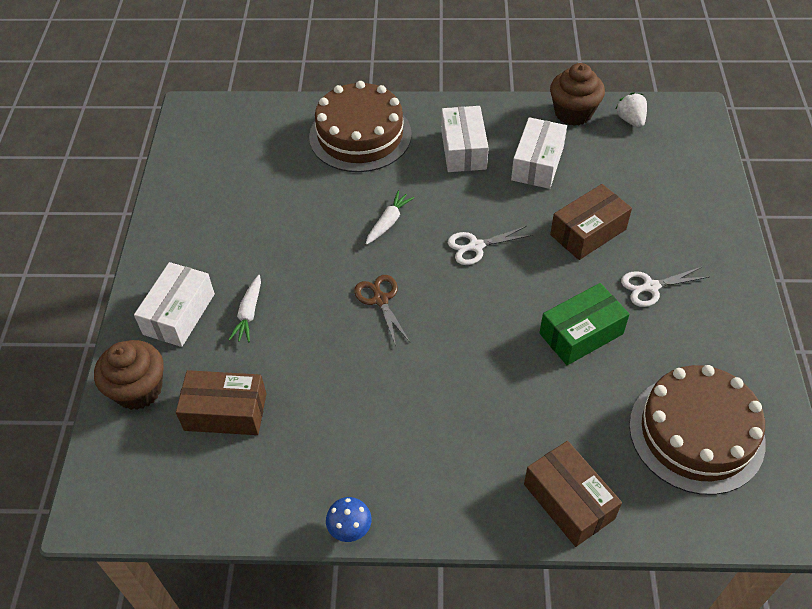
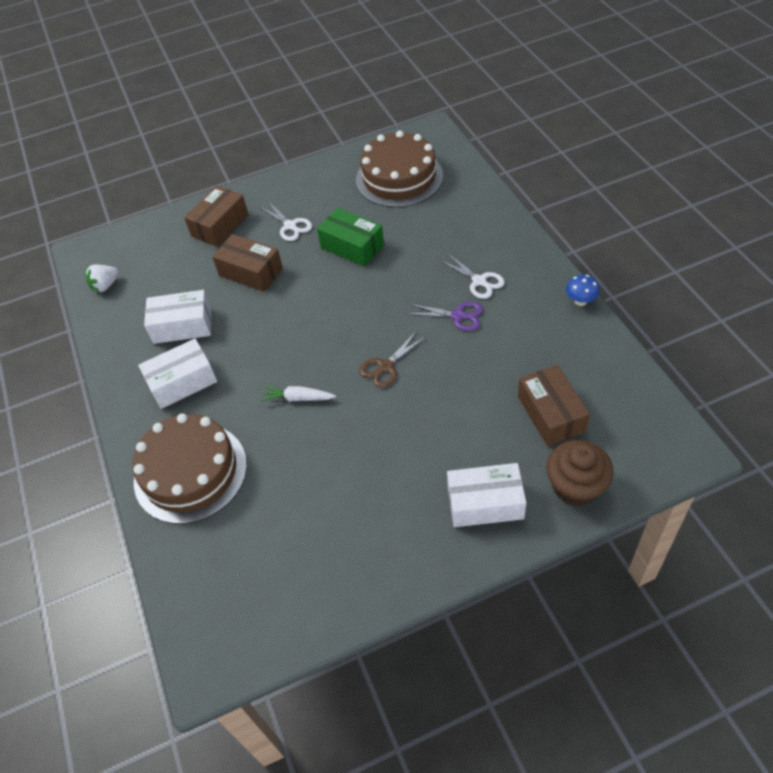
camera: 110 degrees left, 0 degrees up
white carrot [229,275,261,342] -> none
white scissors [448,226,532,265] -> white scissors moved to [439,253,505,299]
brown box [524,441,622,547] -> brown box moved to [184,186,248,247]
brown cupcake [550,63,605,126] -> none
none -> purple scissors [408,302,483,331]

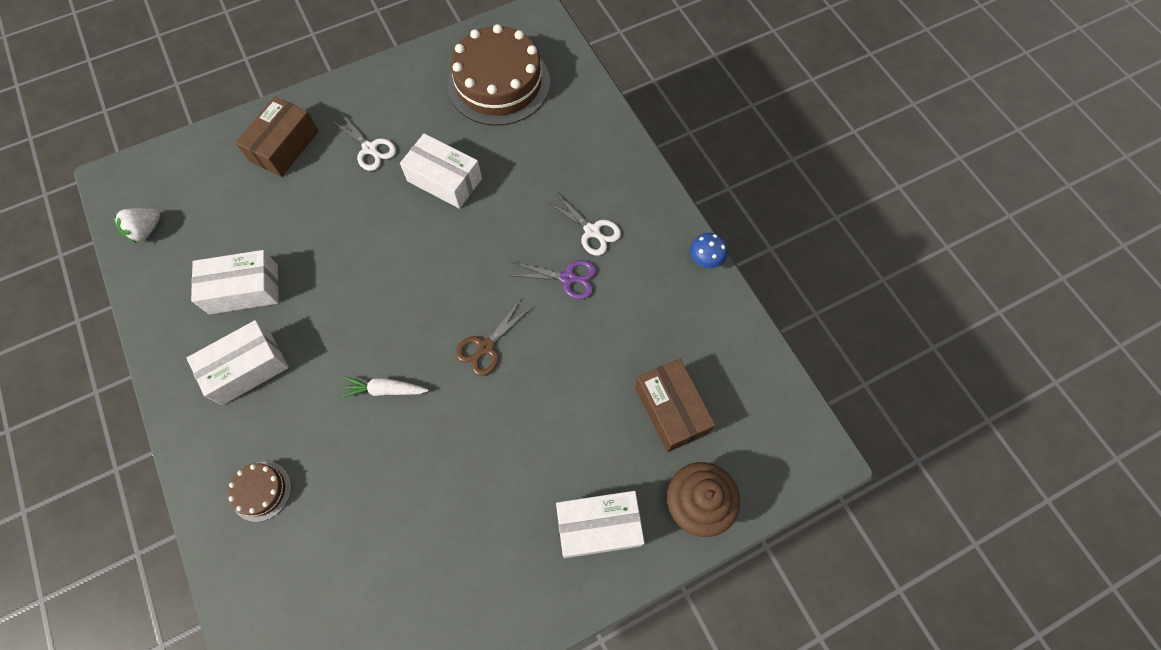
camera: 10 degrees left, 15 degrees up
brown cake [132,413,247,524] -> brown cake [228,461,291,522], size x0.45
brown box [212,234,283,292] -> none
green box [317,208,384,267] -> white box [400,133,482,209]

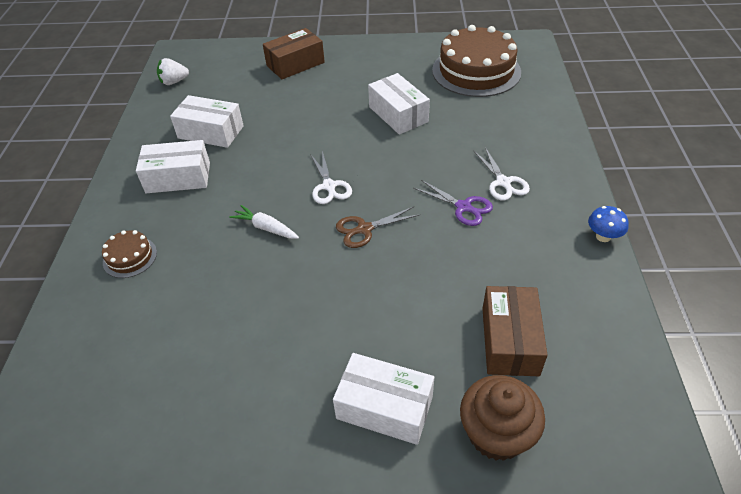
camera: 30 degrees right, 20 degrees down
white scissors [332,114,396,171] -> white scissors moved to [310,151,352,204]

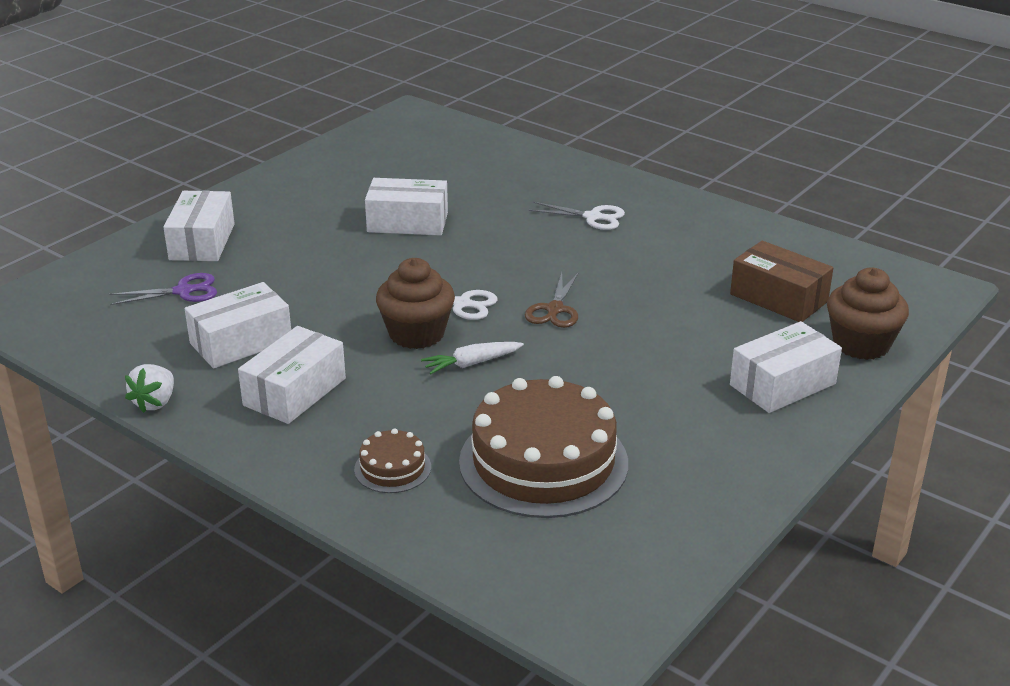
camera: 55 degrees left, 15 degrees down
white strawberry [157,58,189,85] -> white strawberry moved to [125,364,174,413]
brown box [263,28,325,79] -> white box [163,191,235,261]
purple scissors [413,180,493,226] -> purple scissors moved to [109,273,217,305]
brown cake [432,25,521,97] -> brown cake moved to [459,376,628,518]
blue mushroom [588,206,629,242] -> none
none -> brown cupcake [376,258,455,349]

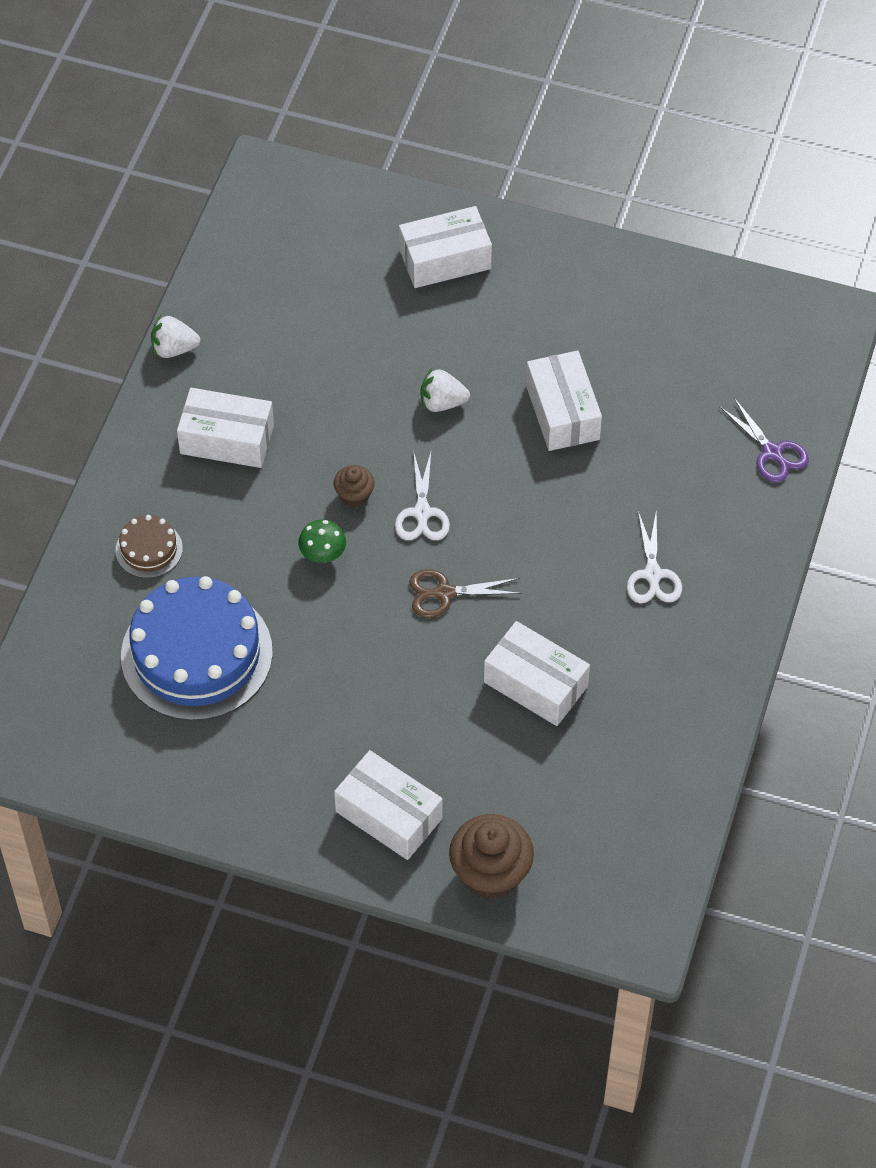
camera: 70 degrees right, 25 degrees up
purple scissors [109,273,217,305] -> purple scissors moved to [720,398,809,482]
white box [184,282,291,369] -> white box moved to [484,621,590,726]
brown cupcake [376,258,455,349] -> brown cupcake [334,465,375,507], size x0.53
white carrot [421,342,524,374] -> green mushroom [298,519,346,563]
brown cake [459,376,628,518] -> blue cake [121,576,273,721]
brown box [730,241,833,322] -> none
none -> white strawberry [421,368,470,412]

